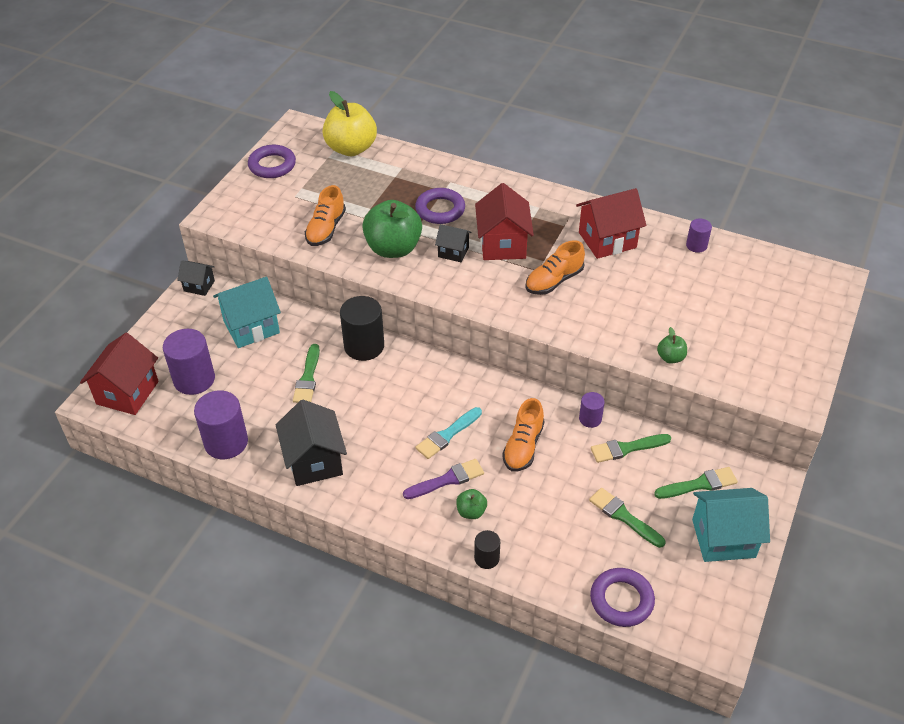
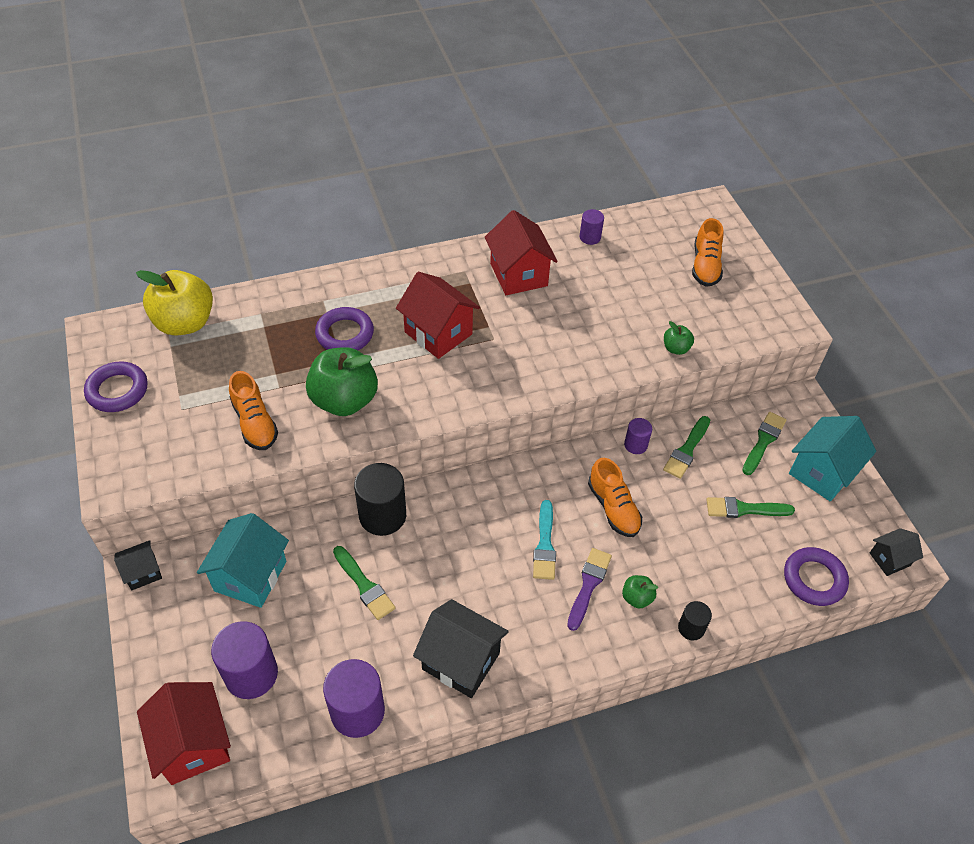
camera: 45 degrees left, 5 degrees up
black house [435,224,472,262] -> black house moved to [870,528,923,576]
orange shoe [525,240,585,295] -> orange shoe moved to [692,218,723,287]
red house [576,188,646,259] -> red house turned 45 degrees counterclockwise [485,210,558,295]

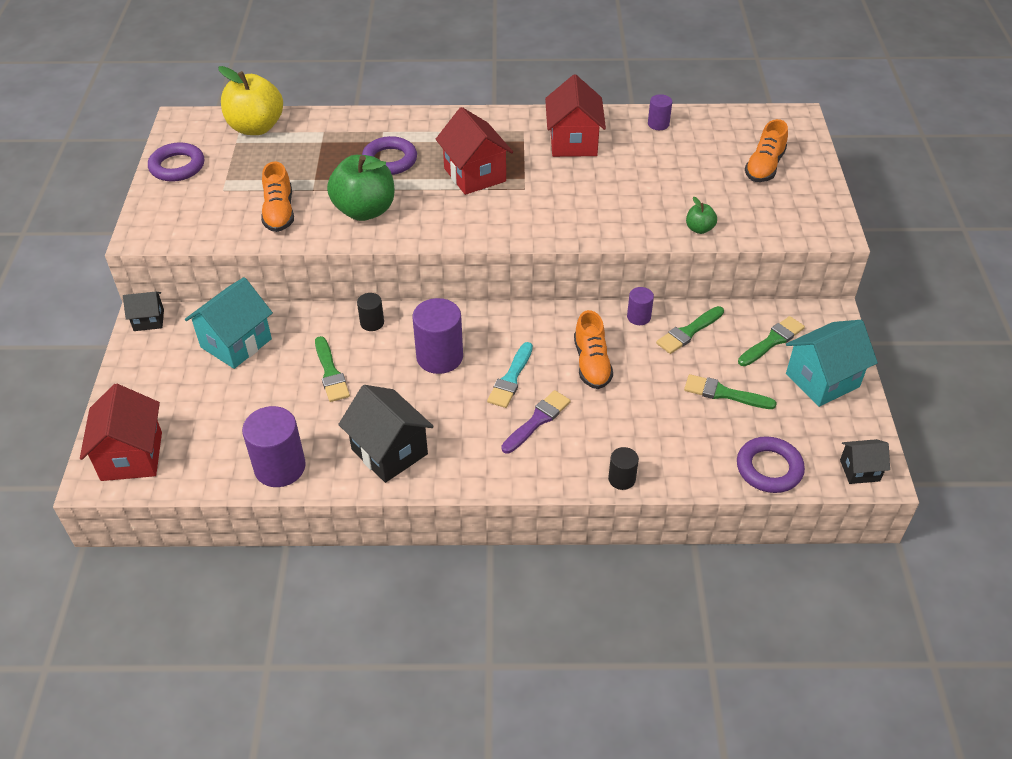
camera: 20 degrees right, 5 degrees down
purple cylinder [211,621,278,699] -> purple cylinder moved to [412,298,463,374]
black cylinder [354,463,406,536] -> black cylinder [357,293,384,331], size x0.53
green apple [622,575,658,609] -> none

